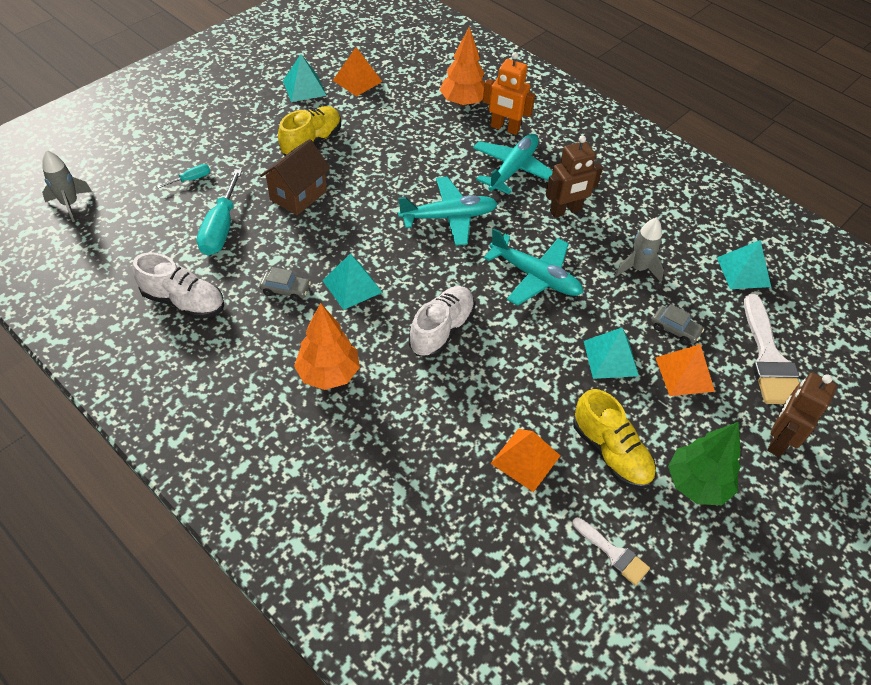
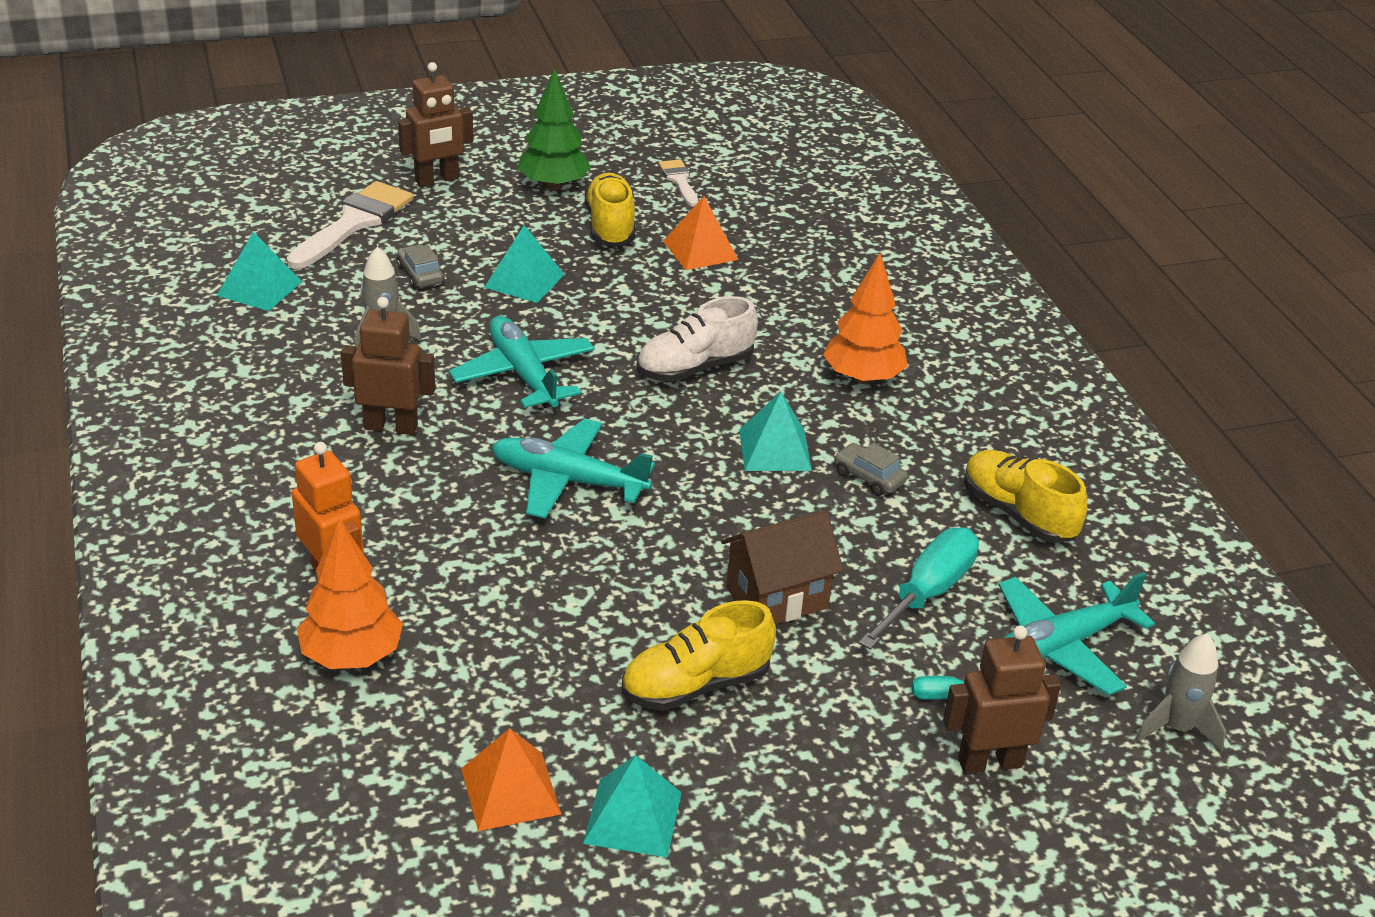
camera: 150 degrees left, 15 degrees down
white shoe [133,252,224,319] -> yellow shoe [964,450,1087,543]
turquoise plane [473,134,553,194] -> turquoise plane moved to [999,572,1155,695]
orange pyramid [655,344,715,396] -> none
none -> brown robot [943,625,1061,774]

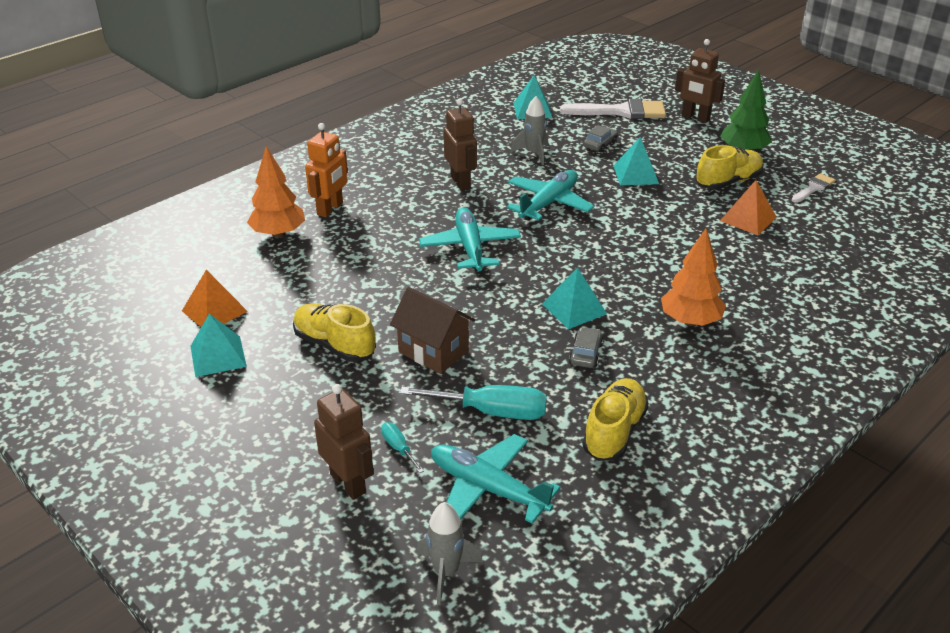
camera: 65 degrees right, 0 degrees up
white shoe [637,296,758,382] -> none

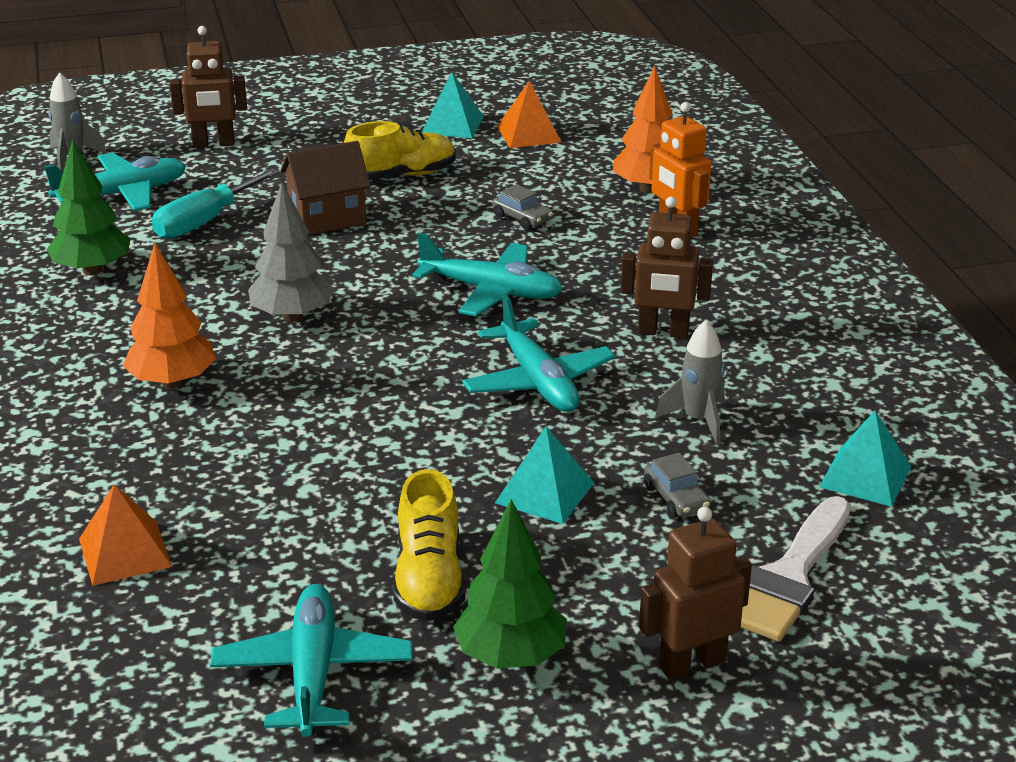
camera: 120 degrees right, 5 degrees down
turquoise screwdriver [381,422,424,473] -> none
turquoise pyramid [542,267,607,329] -> grey tree [248,182,334,322]
grey car [569,327,603,368] -> grey car moved to [492,184,553,230]
yellow shoe [582,378,649,461] -> green tree [47,140,131,275]
orange pyramid [720,180,777,235] -> orange pyramid moved to [79,484,172,586]
white brush [792,173,835,203] -> turquoise plane [210,584,412,737]

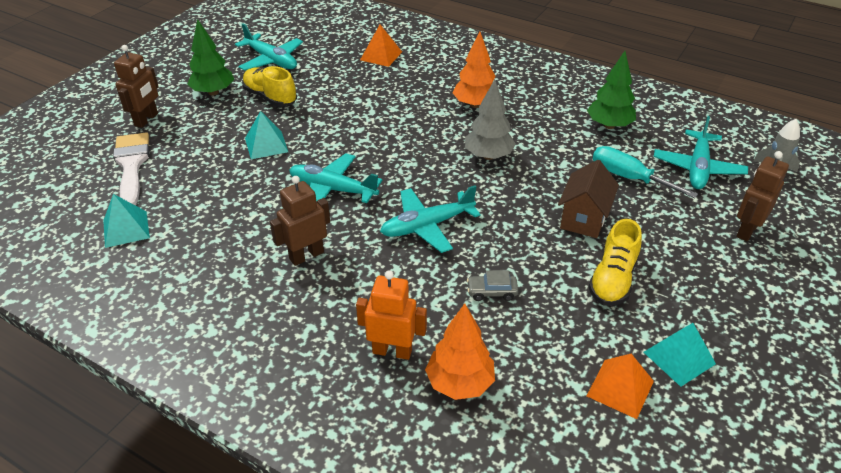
camera: 135 degrees right, 10 degrees up
turquoise screwdriver [152,168,280,239] -> turquoise screwdriver turned 45 degrees counterclockwise [593,146,698,198]
grey car [644,453,711,518] -> none
grey rocket [655,320,725,445] -> none

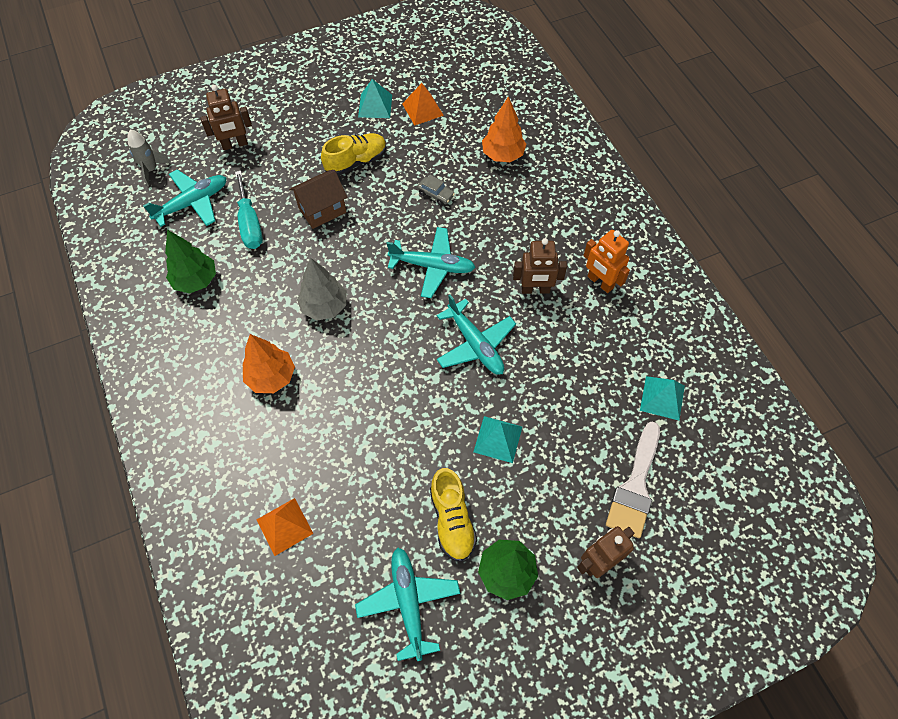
camera: 145 degrees left, 20 degrees up
orange robot [356,270,427,360] -> orange robot moved to [583,230,630,293]

